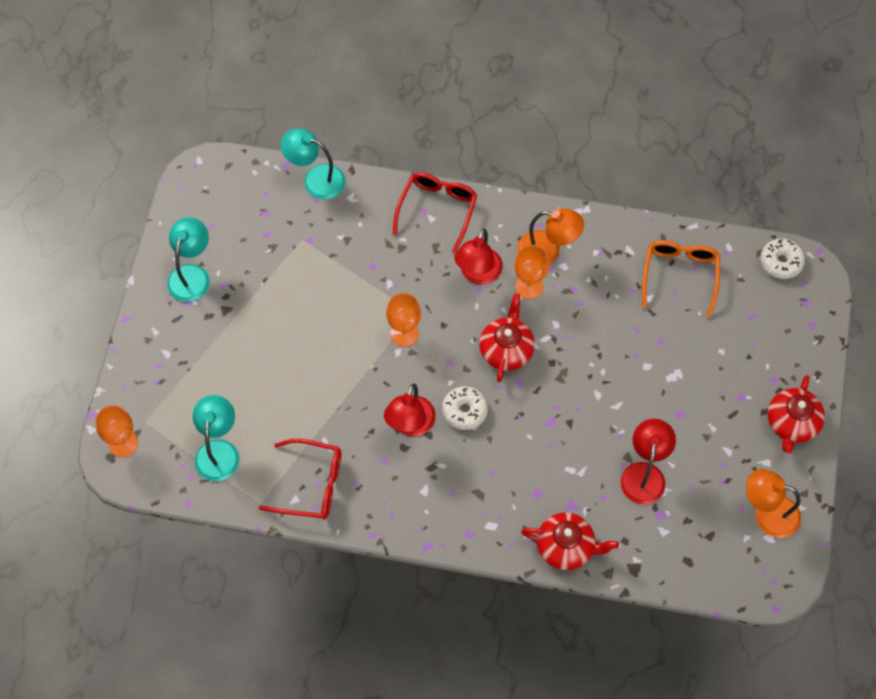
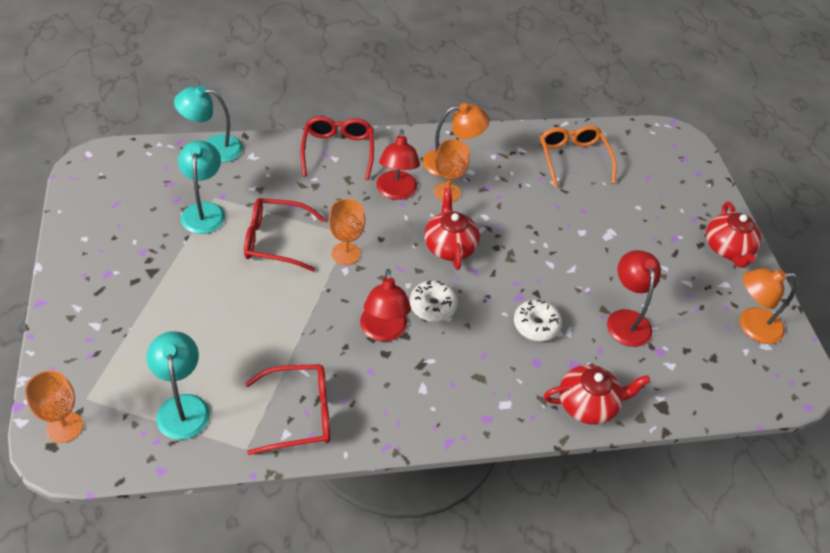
camera: 25 degrees left, 15 degrees down
turquoise lamp [167,217,210,302] -> turquoise lamp moved to [178,141,225,234]
white donut [760,238,805,279] -> white donut moved to [514,299,562,342]
none -> red glasses [244,198,325,271]

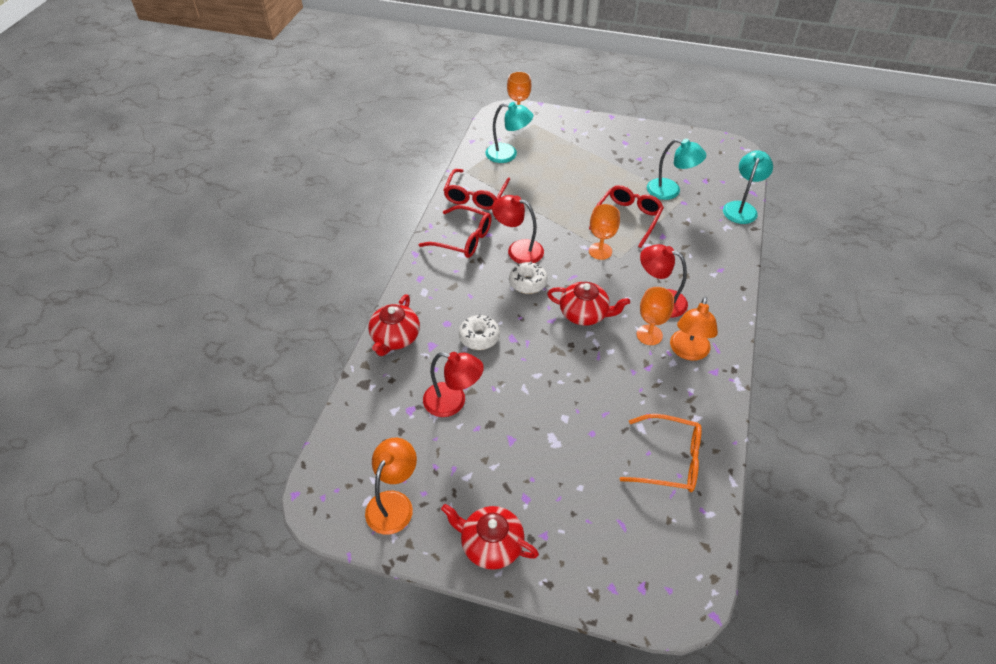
camera: 120 degrees right, 0 degrees up
red glasses [300,116,374,180] -> red glasses moved to [418,205,492,258]

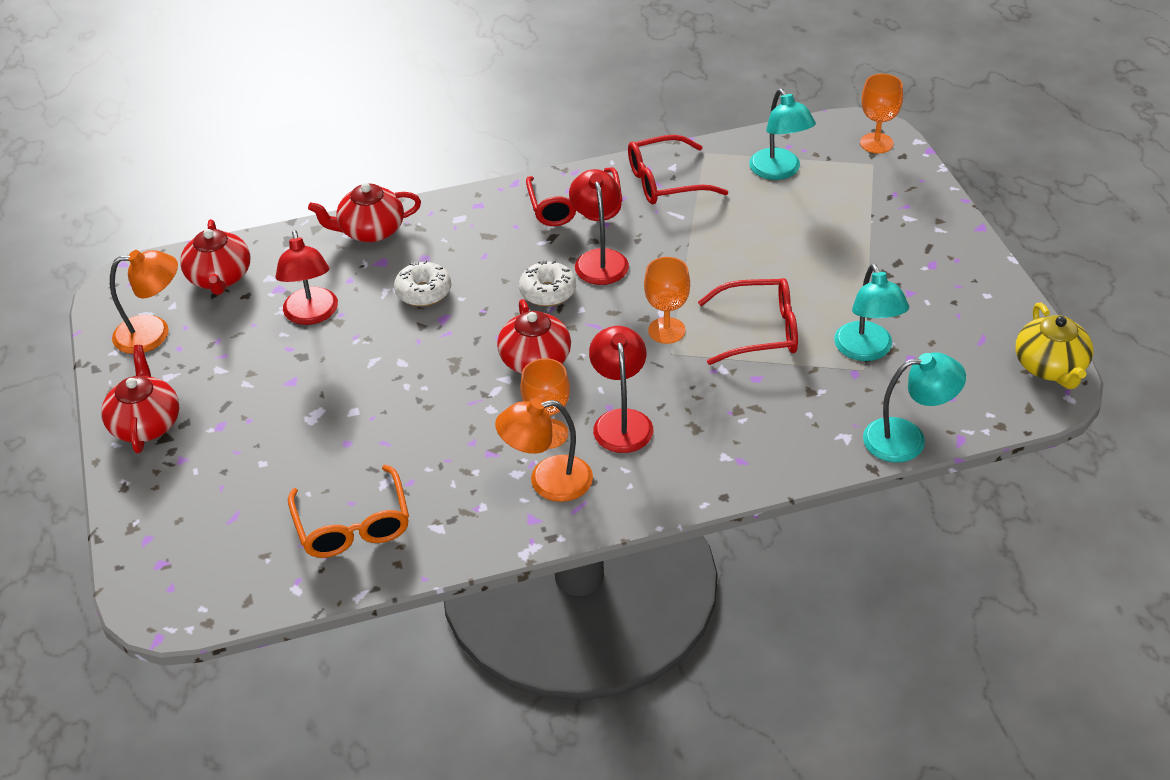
camera: 60 degrees right, 5 degrees down
none -> red teapot [180,219,251,295]
none -> yellow teapot [1016,303,1093,389]

